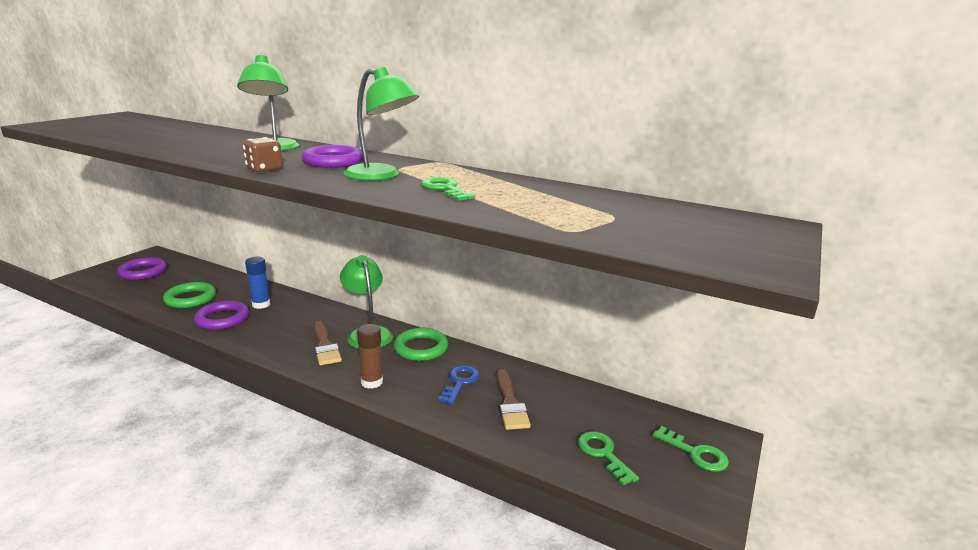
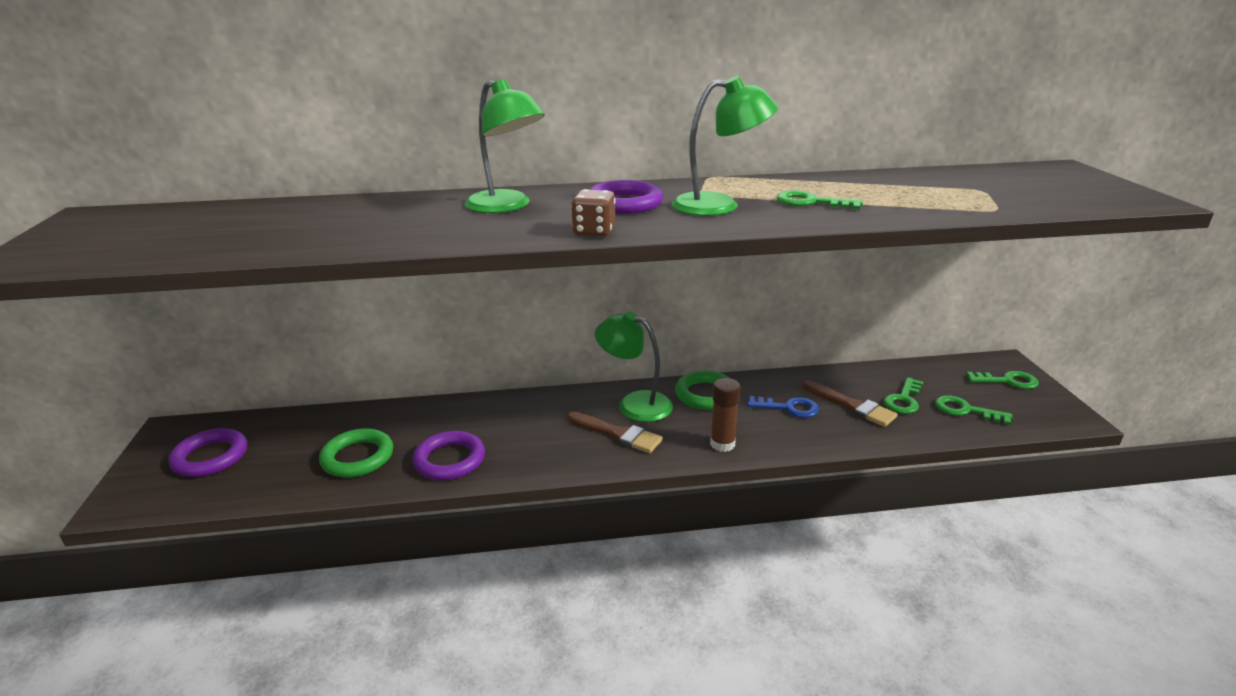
camera: 35 degrees left, 5 degrees up
blue glue stick [245,257,270,309] -> none
blue key [438,366,479,404] -> blue key turned 120 degrees clockwise [748,396,819,418]
none -> green key [884,377,923,414]

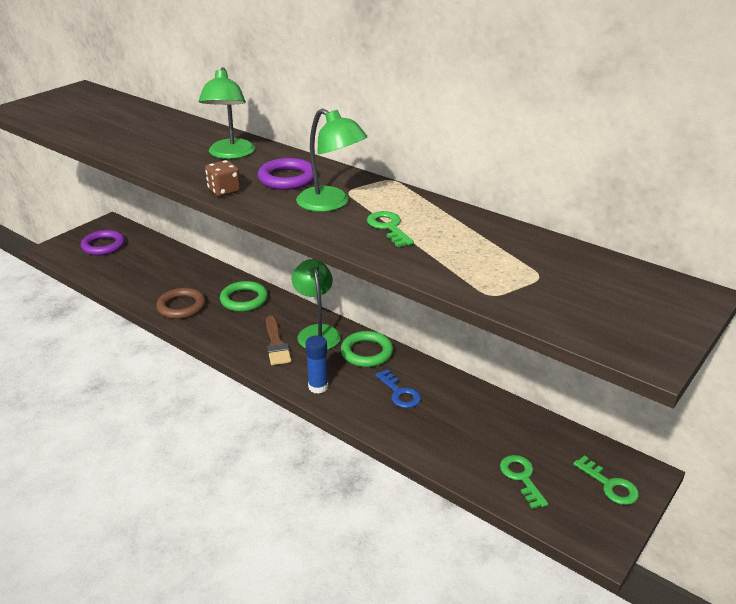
camera: 45 degrees right, 5 degrees up
green ring [319,428,393,477] -> green ring moved to [220,281,268,312]
purple ring [412,431,485,480] -> brown ring [156,288,206,319]
brown glue stick [710,378,741,452] -> blue glue stick [305,336,328,394]
brown brush [802,380,898,427] -> none
green key [884,377,923,414] -> none

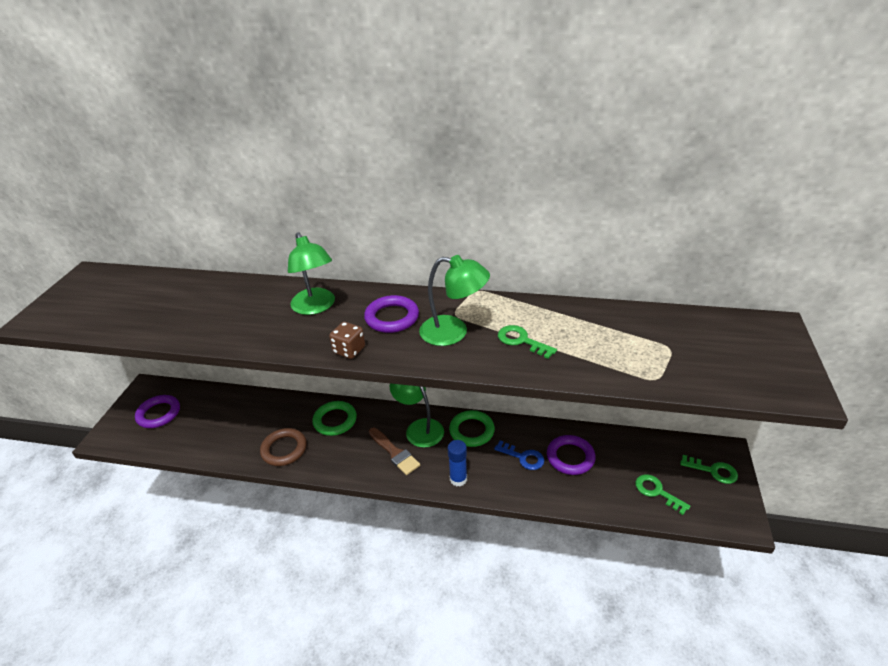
camera: 25 degrees left, 5 degrees up
none -> purple ring [547,435,596,475]

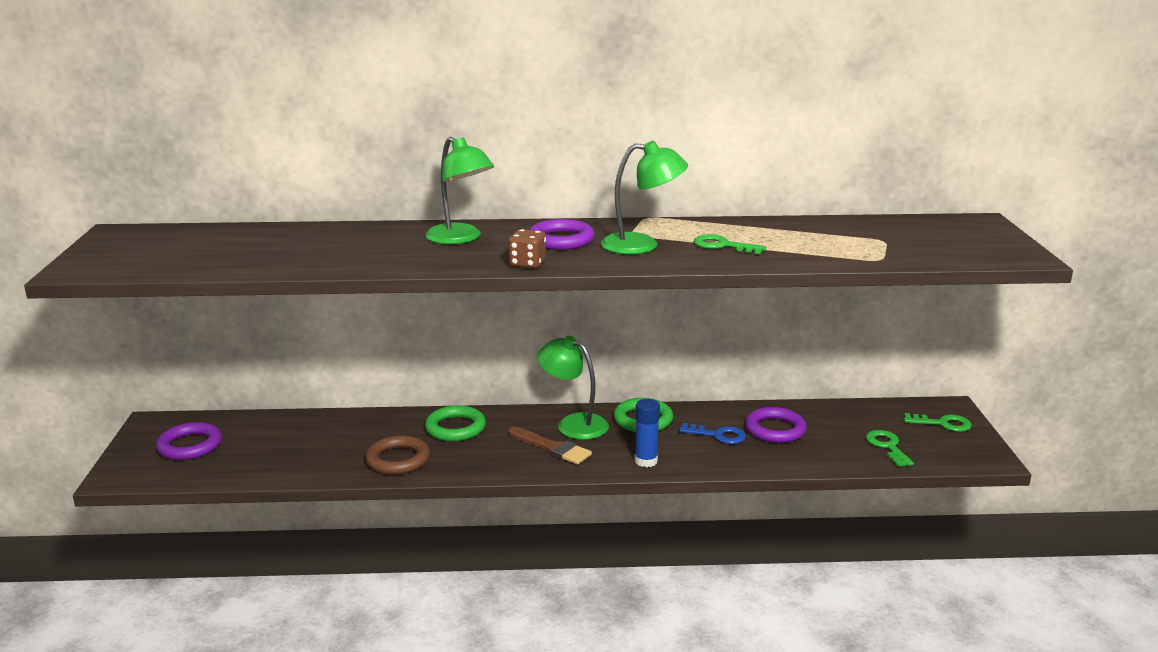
camera: 15 degrees left, 15 degrees down
green key [635,474,691,515] -> green key turned 45 degrees clockwise [866,430,914,467]

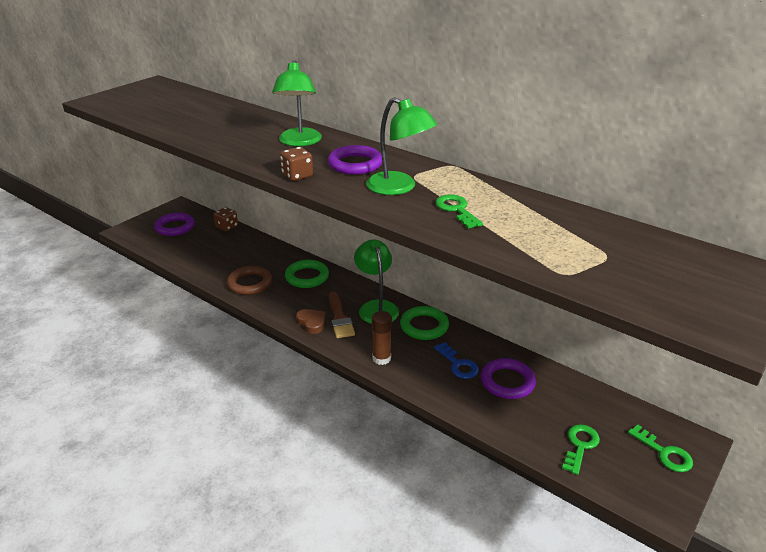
camera: 40 degrees right, 10 degrees up
blue glue stick [635,399,660,467] -> brown glue stick [372,311,392,365]
none -> brown dice [214,207,238,231]
none -> brown heart [296,309,326,334]

